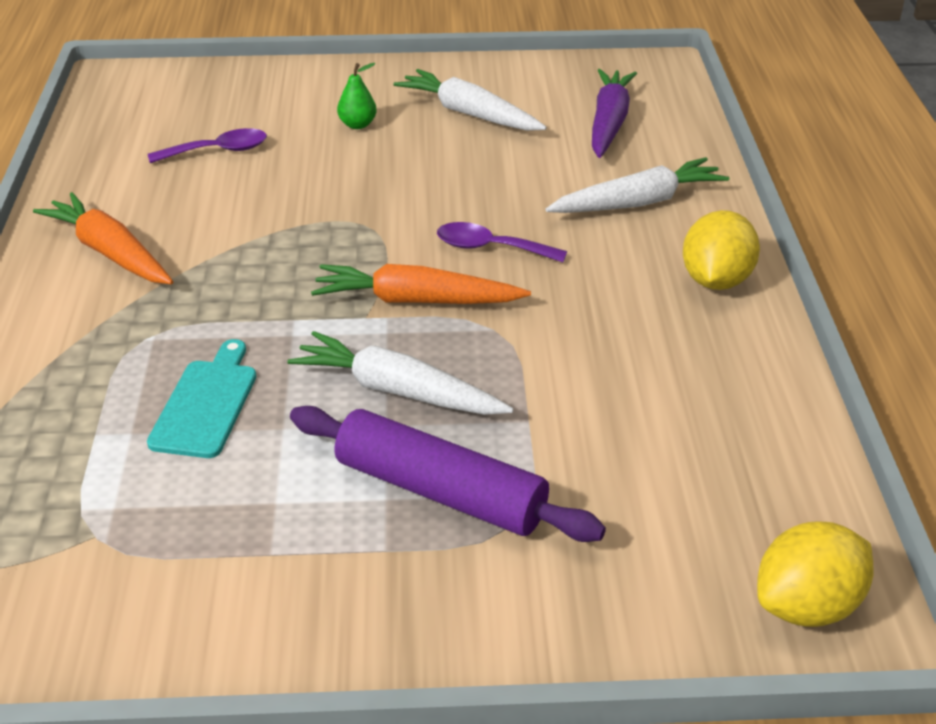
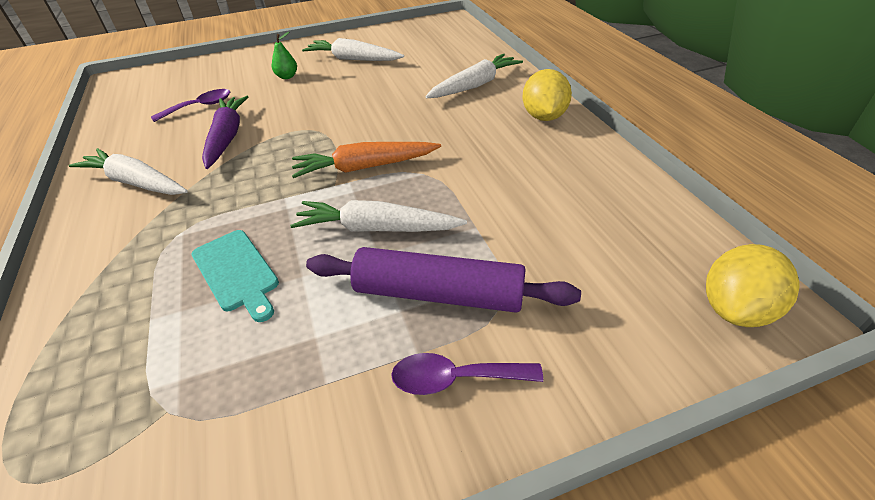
camera: 15 degrees left, 5 degrees up
orange carrot [33,192,173,284] -> white carrot [69,148,188,195]
turquoise cutting board [147,339,256,458] -> turquoise cutting board turned 150 degrees clockwise [192,230,279,322]
purple spoon [437,222,567,262] -> purple spoon moved to [391,353,543,395]
purple carrot [592,69,637,158] -> purple carrot moved to [202,96,248,169]

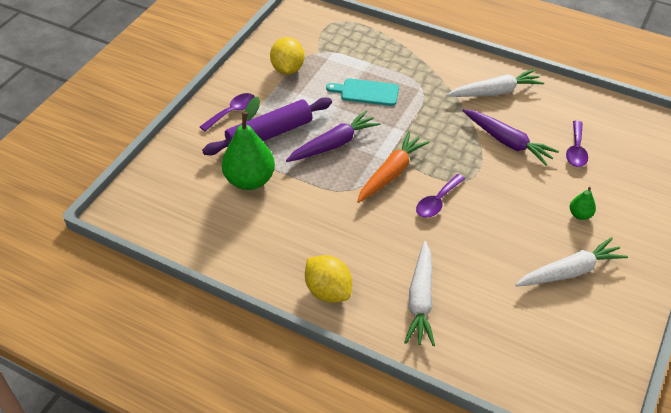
camera: 135 degrees right, 5 degrees up
white carrot [290,200,467,232] -> purple carrot [286,111,381,162]
yellow lemon [706,244,800,327] -> yellow lemon moved to [270,37,304,75]
none -> green pear [222,97,275,190]
none -> purple spoon [416,174,465,218]

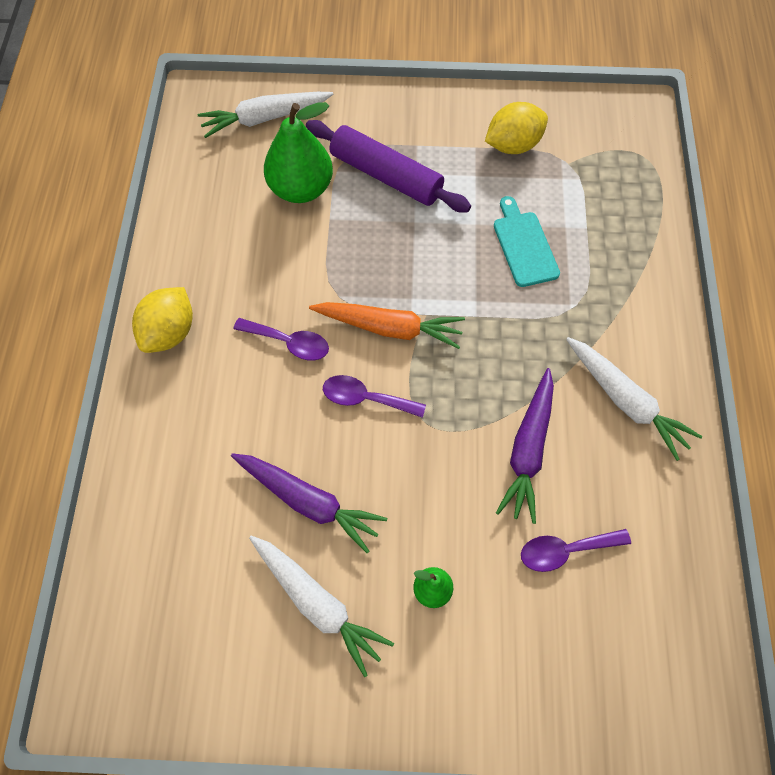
camera: 65 degrees right, 15 degrees up
purple spoon [200,93,255,131] -> purple spoon moved to [233,318,329,360]
purple carrot [286,111,381,162] -> purple carrot moved to [231,453,387,553]
white carrot [404,241,435,346] -> white carrot moved to [198,92,333,138]

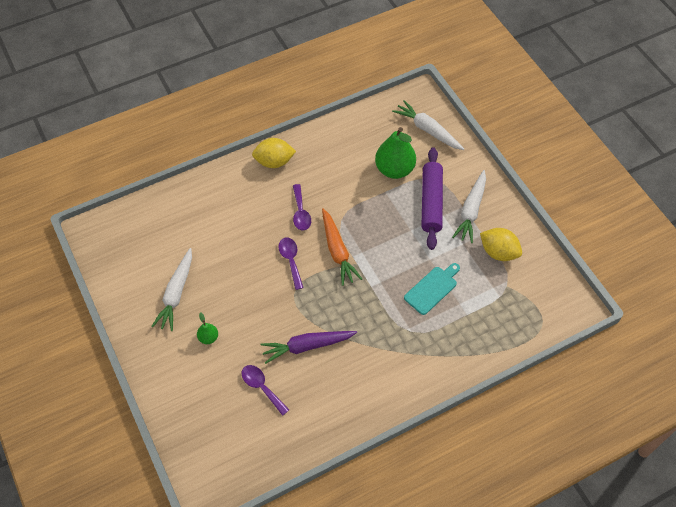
camera: 60 degrees right, 5 degrees down
purple carrot [231,453,387,553] -> none
white carrot [566,337,702,461] -> white carrot moved to [452,170,486,243]

